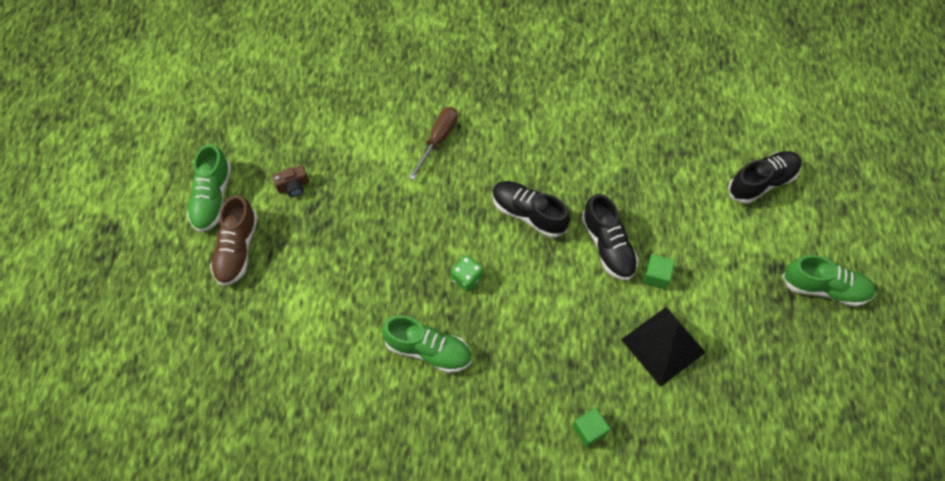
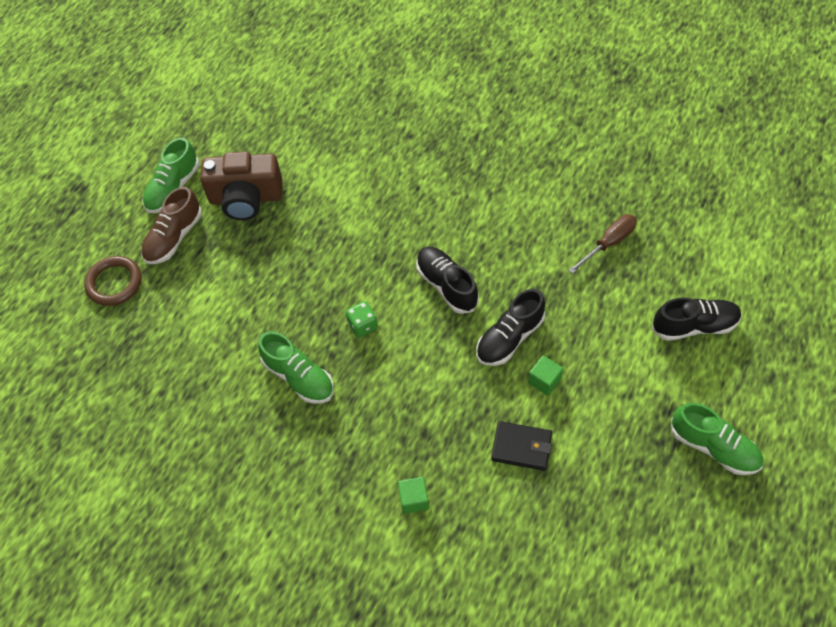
camera: 25 degrees right, 5 degrees down
brown camera [272,165,309,197] -> brown camera [200,152,283,220], size x2.36
brown screwdriver [409,107,458,180] -> brown screwdriver moved to [568,214,637,274]
black shoe [582,194,638,280] -> black shoe turned 45 degrees clockwise [477,289,545,366]
black pyramid [621,307,706,387] -> black wallet [491,421,552,471]
none -> brown ring [84,256,142,306]

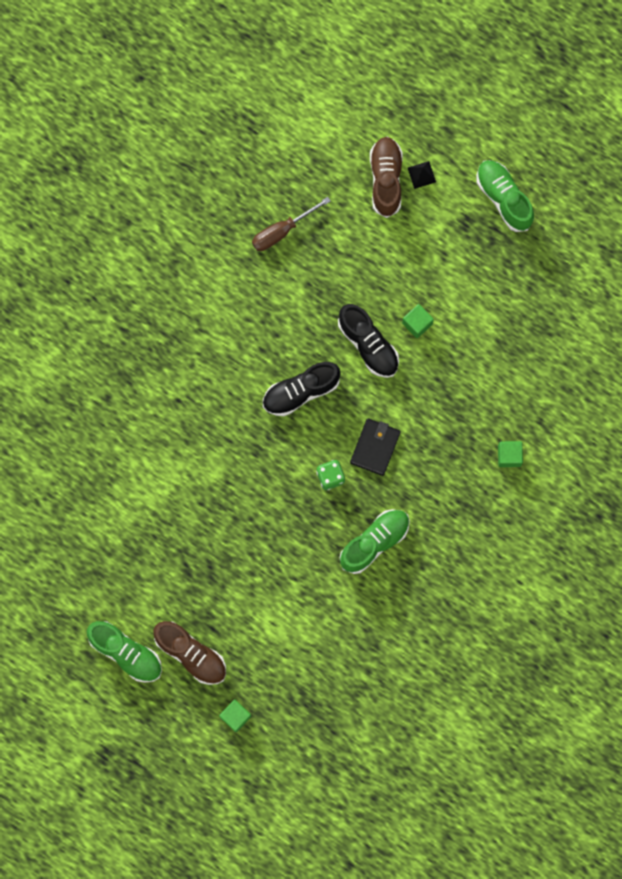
camera: 85 degrees left, 20 degrees up
brown ring [84,256,142,306] -> green cube [219,699,251,732]
brown camera [200,152,283,220] -> none
black wallet [491,421,552,471] -> black wallet moved to [350,418,401,476]
brown screwdriver [568,214,637,274] -> brown screwdriver turned 90 degrees counterclockwise [252,197,330,251]
black shoe [652,297,742,341] -> brown shoe [370,137,403,218]
green shoe [671,403,763,475] -> green shoe turned 75 degrees counterclockwise [476,160,534,232]
none -> black pyramid [408,161,436,189]

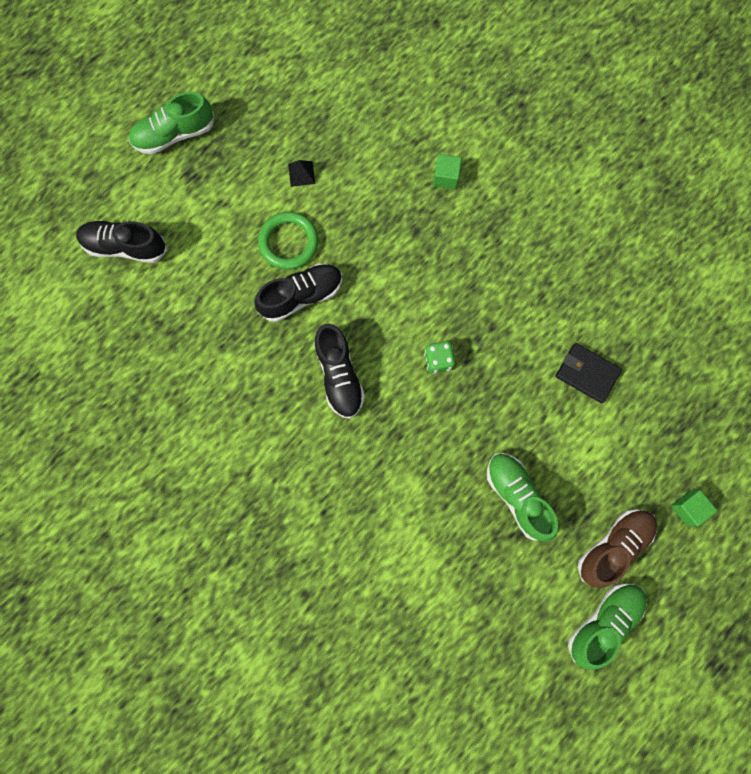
camera: 80 degrees left, 0 degrees up
brown screwdriver [252,197,330,251] -> none
green shoe [340,509,410,574] -> green shoe moved to [487,453,558,542]
black wallet [350,418,401,476] -> black wallet moved to [555,343,622,403]
brown shoe [370,137,403,218] -> black shoe [76,220,167,263]
green cube [402,304,434,338] -> green ring [258,212,318,270]
black pyramid [408,161,436,189] -> black pyramid moved to [288,160,315,187]

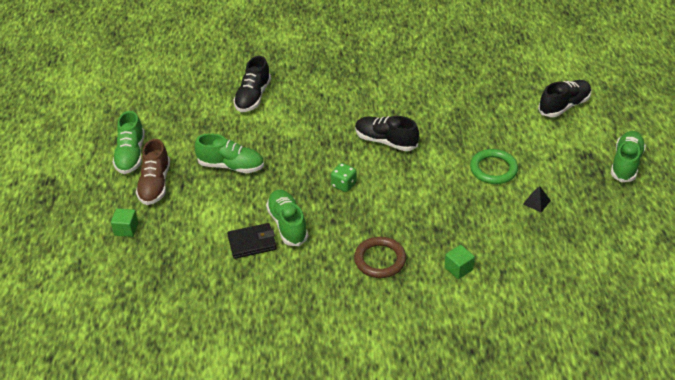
camera: 135 degrees right, 35 degrees down
black shoe [254,263,342,322] -> black shoe moved to [233,56,271,112]
none -> green shoe [266,190,308,246]
none -> brown ring [354,237,406,278]

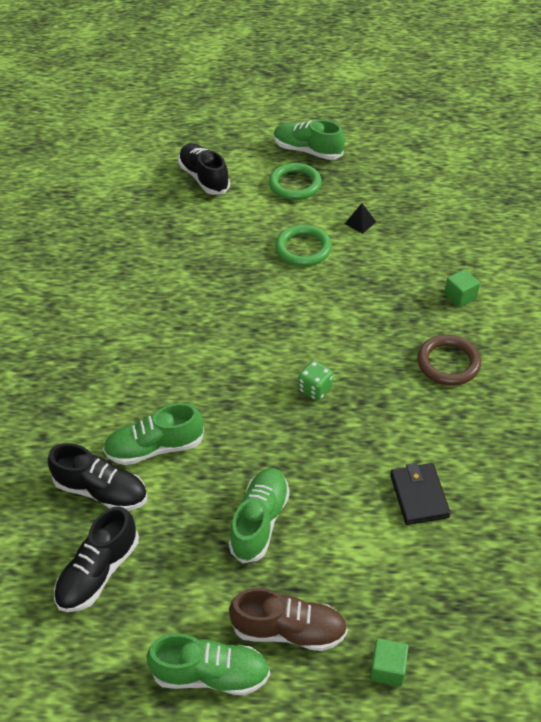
camera: 85 degrees left, 5 degrees up
green shoe [266,190,308,246] -> green shoe moved to [103,403,204,465]
black shoe [355,116,419,151] -> black shoe moved to [54,507,139,612]
none -> green ring [269,163,322,200]

